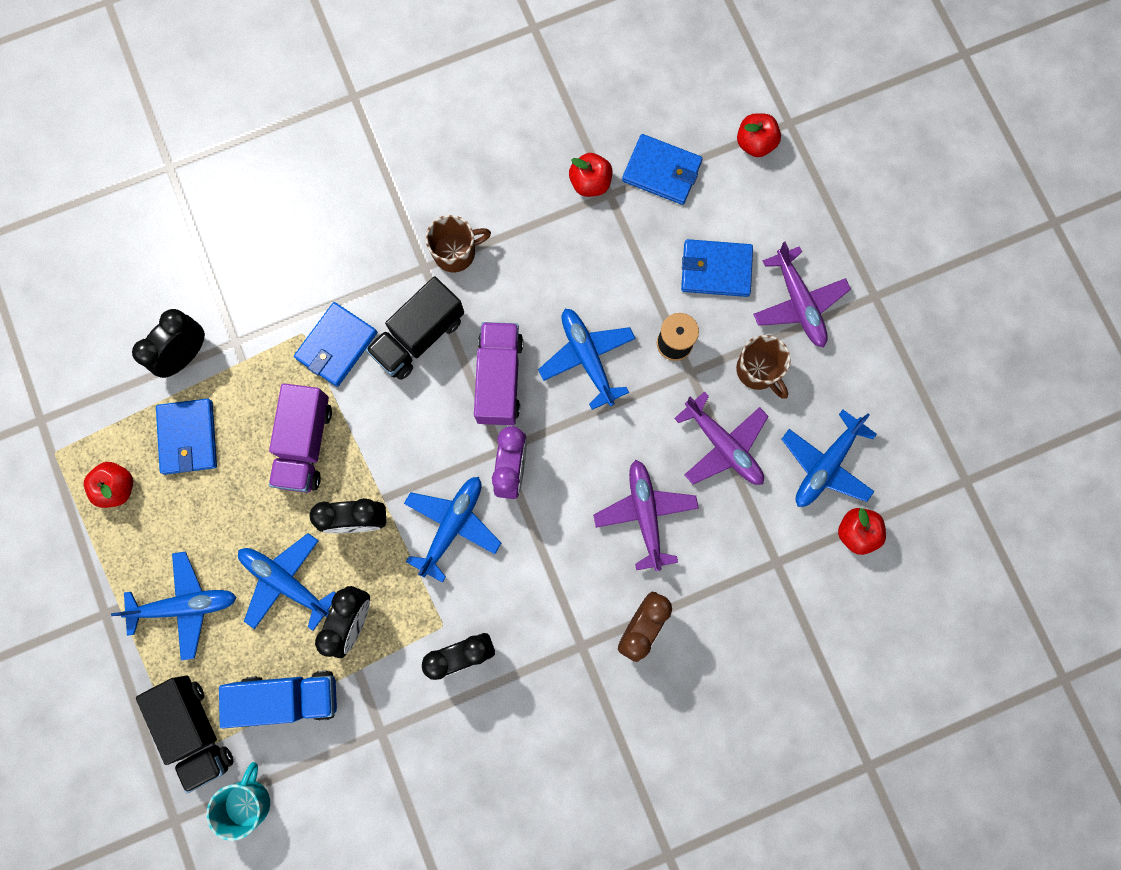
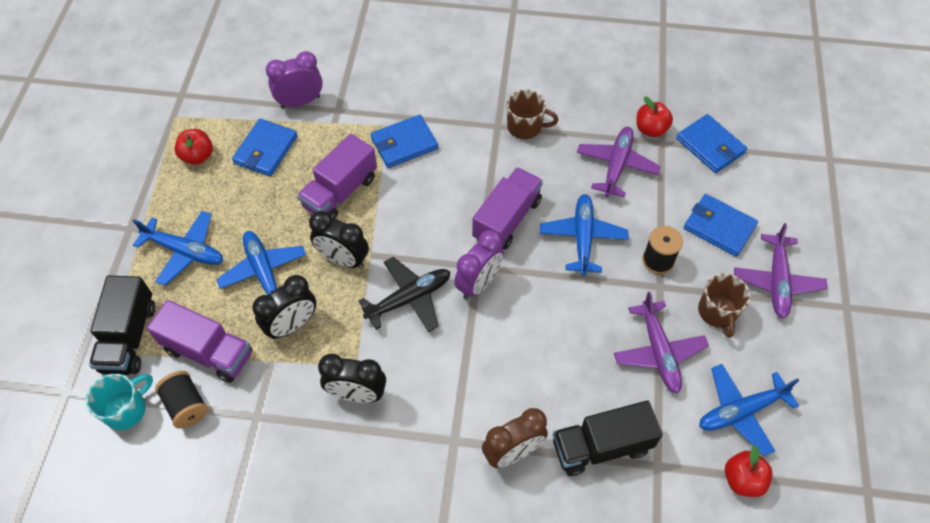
camera: 30 degrees right, 20 degrees down
black clock [132,309,205,378] -> purple clock [266,51,323,108]
blue truck [219,671,337,728] -> purple truck [147,300,253,383]
black truck [366,276,464,380] -> black truck moved to [553,400,663,476]
blue plane [404,477,501,583] -> black plane [358,257,450,332]
purple plane [593,460,699,571] -> purple plane moved to [577,127,661,197]
red apple [737,113,781,157] -> none
none -> black spool [155,371,208,429]

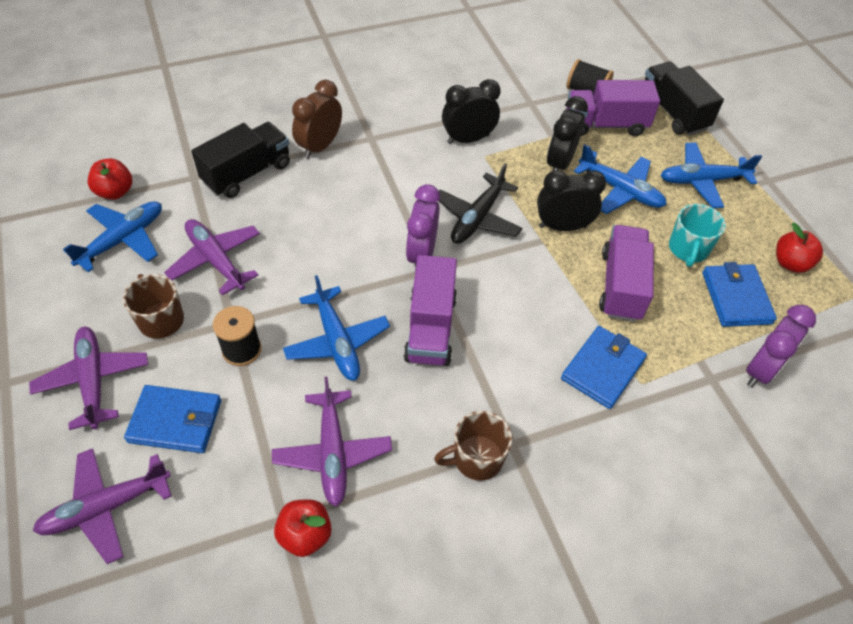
camera: 150 degrees right, 5 degrees down
turquoise mug [86,374,153,430] -> turquoise mug moved to [669,204,726,267]
blue wallet [676,114,747,173] -> none
none -> purple plane [33,448,172,564]

